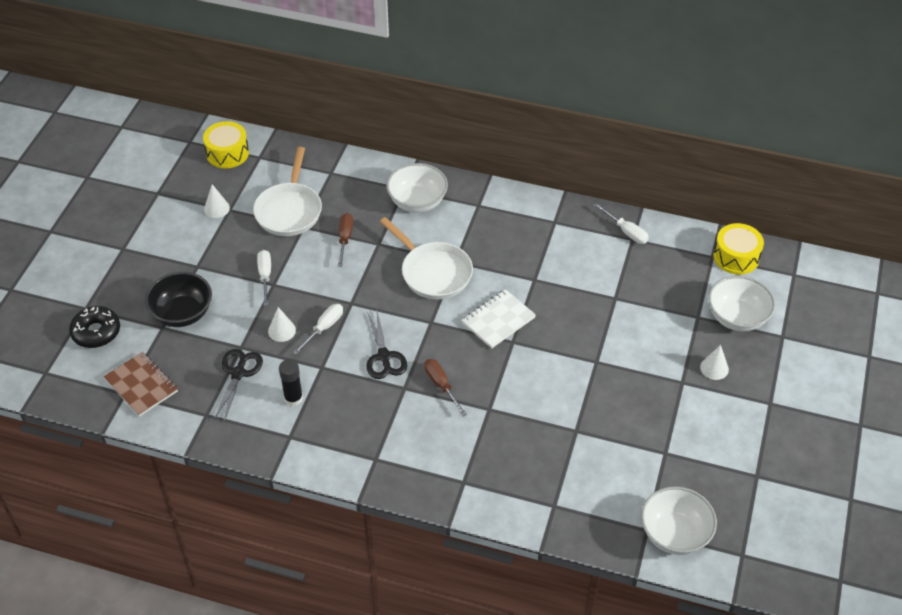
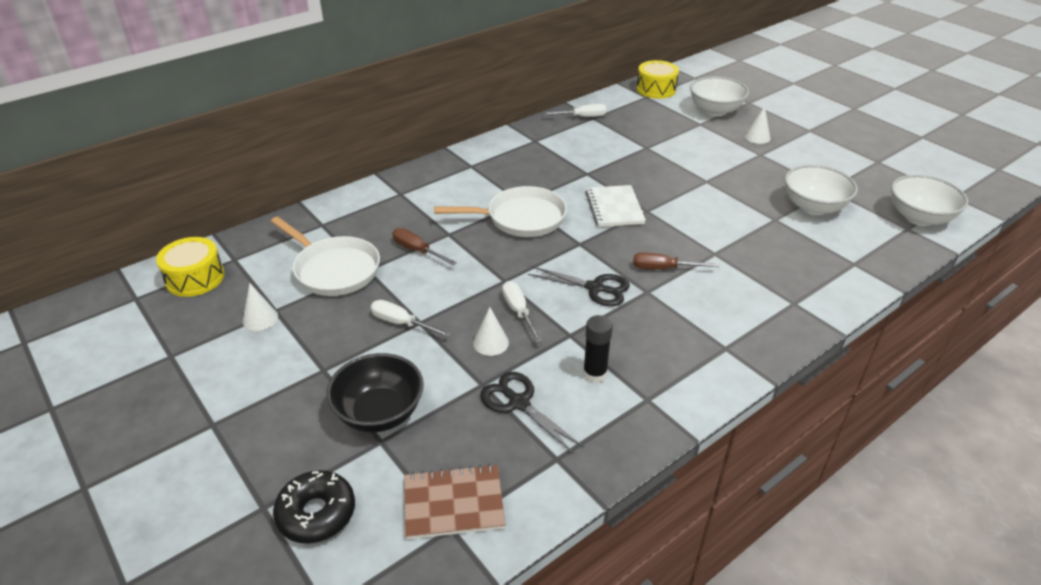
camera: 55 degrees left, 10 degrees down
white bowl [386,163,448,213] -> white bowl moved to [784,165,858,215]

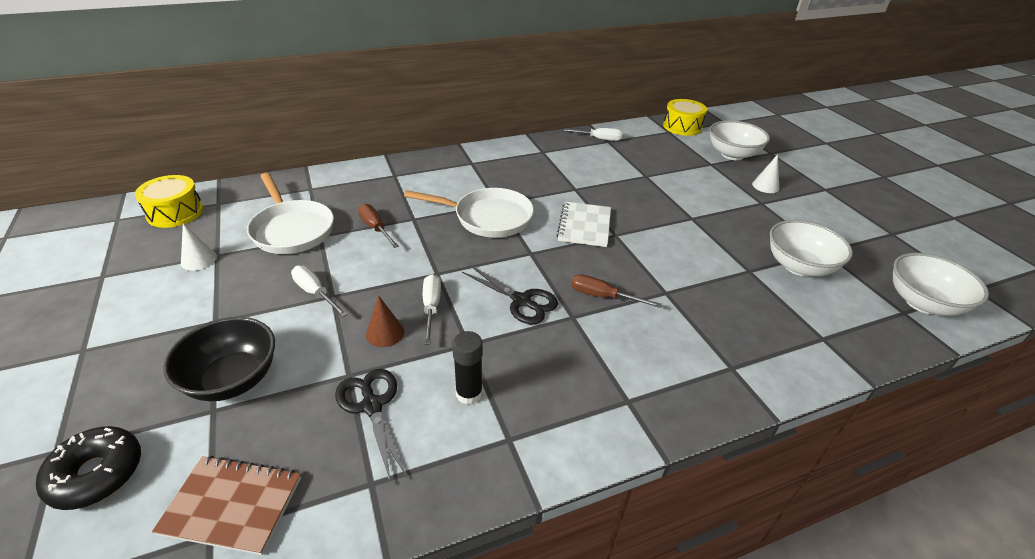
camera: 15 degrees right, 0 degrees up
white cone [473,307,509,356] -> brown cone [366,295,404,347]

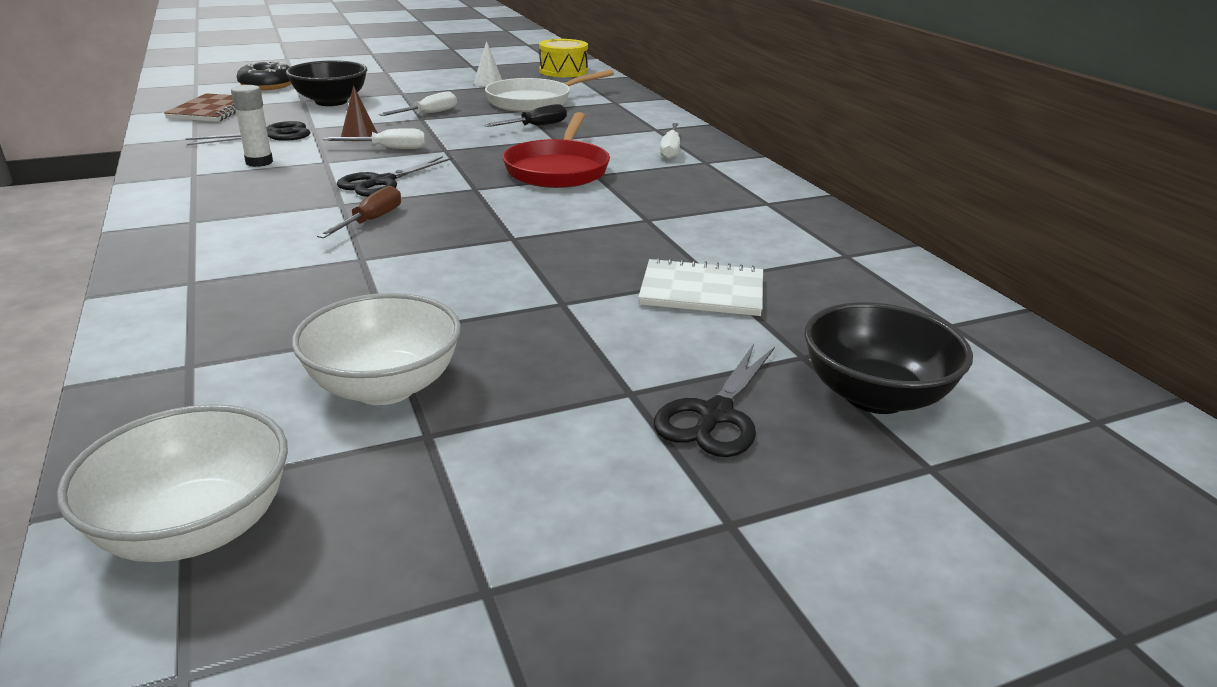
camera: 90 degrees right, 10 degrees down
brown screwdriver [358,203,399,248] -> black screwdriver [484,104,567,127]
white pan [404,188,534,238] -> red pan [503,112,610,188]
black glue stick [452,331,483,405] -> white glue stick [231,85,273,167]
white notebook [557,202,611,247] -> white notebook moved to [638,257,763,316]
white screwdriver [561,128,623,141] -> white screwdriver moved to [660,123,680,160]
yellow drum [663,99,707,136] -> none
white bowl [709,120,770,160] -> black bowl [804,302,973,414]
white cone [752,154,779,193] -> black scissors [654,344,775,457]

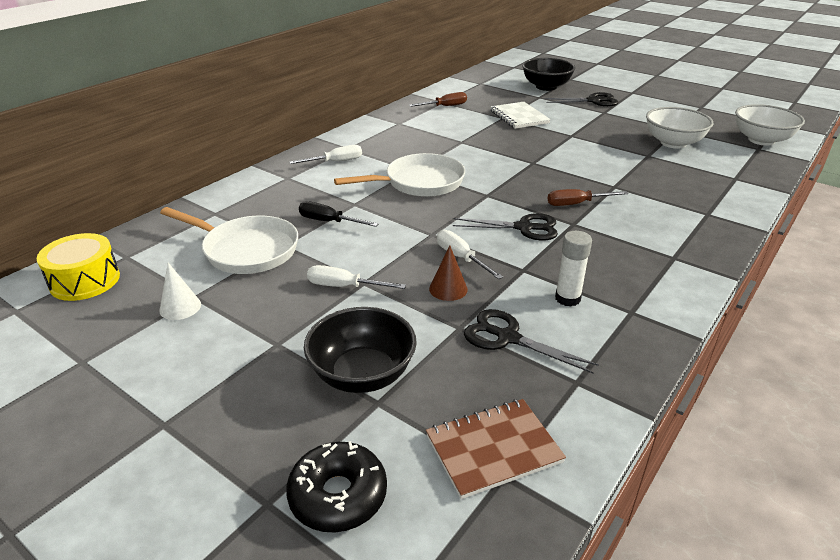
camera: 120 degrees left, 5 degrees up
red pan [503,112,610,188] -> white pan [334,153,465,197]
none -> brown screwdriver [409,92,467,107]

